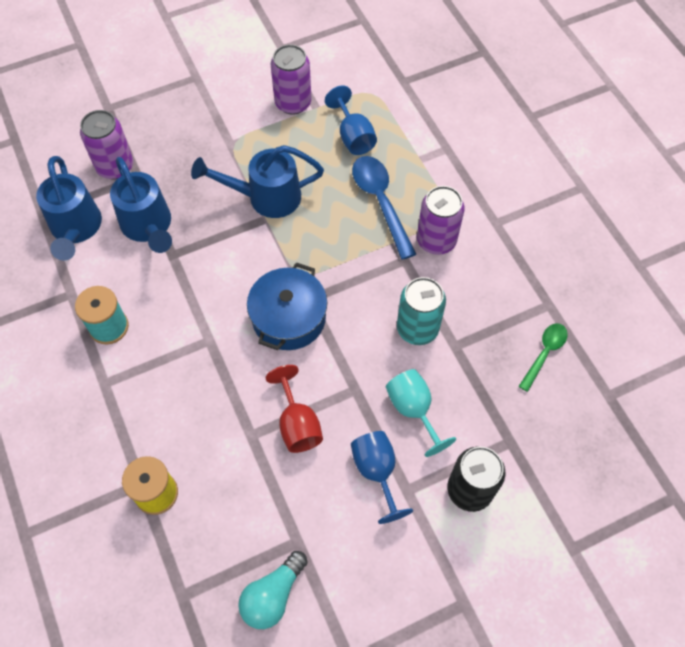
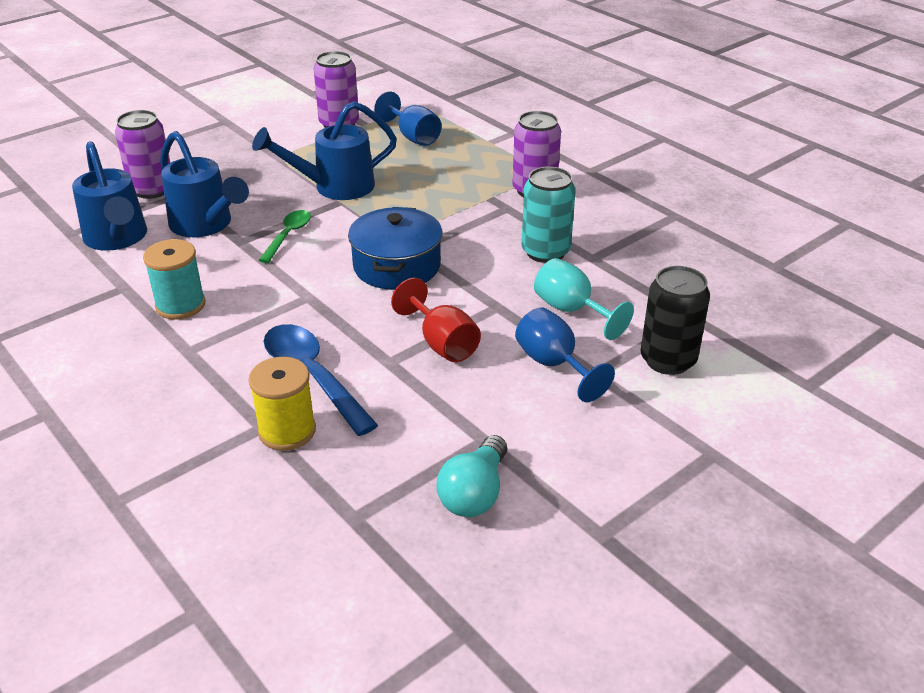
camera: 15 degrees left, 25 degrees down
blue spoon [352,156,416,260] -> blue spoon moved to [264,324,378,436]
green spoon [519,323,568,392] -> green spoon moved to [259,210,311,263]

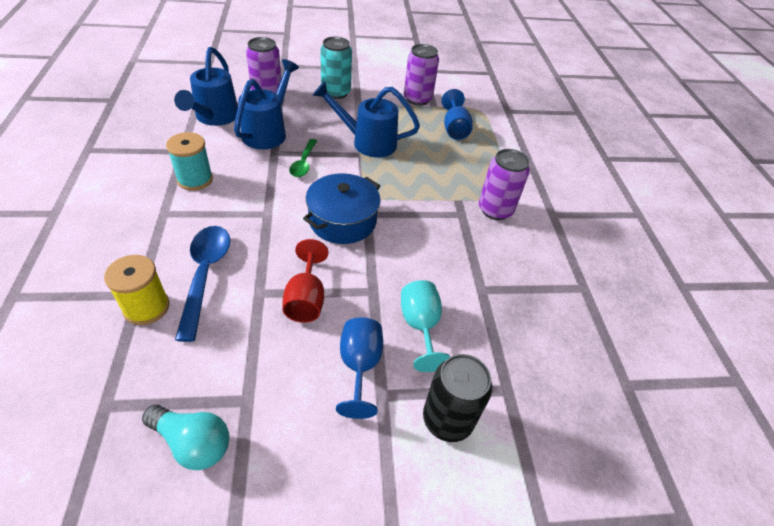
camera: 30 degrees right, 10 degrees up
blue watering can [160,131,249,237] -> blue watering can turned 150 degrees counterclockwise [234,59,299,149]
green spoon [259,210,311,263] -> green spoon turned 135 degrees clockwise [289,139,317,177]
turquoise light bulb [436,435,507,517] -> turquoise light bulb turned 120 degrees counterclockwise [142,405,229,470]
turquoise can [522,167,576,263] -> turquoise can moved to [320,37,352,99]

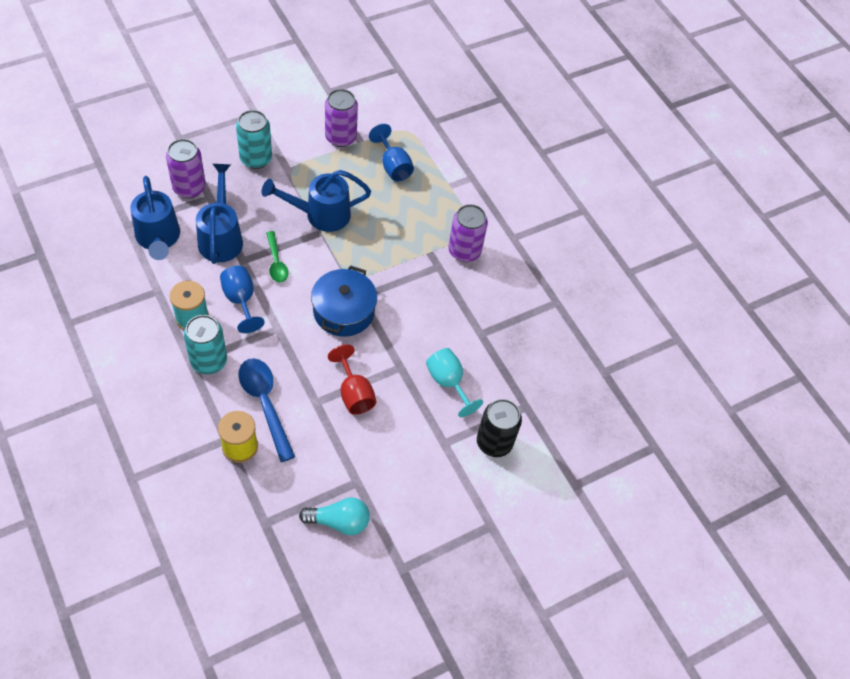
camera: 25 degrees left, 10 degrees up
blue goblet [336,317,383,419] -> blue goblet moved to [220,266,265,333]
none -> turquoise can [184,315,227,375]

